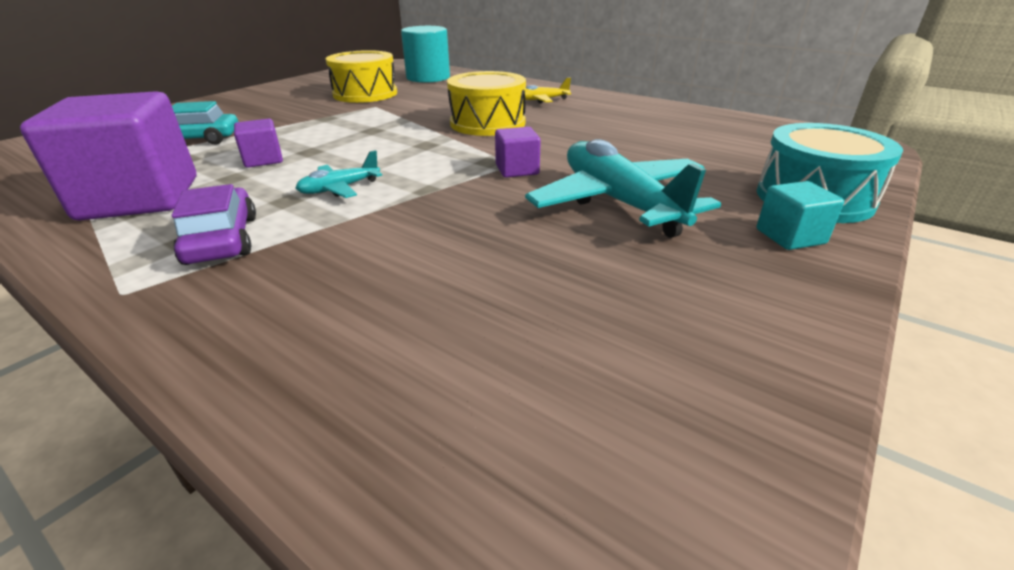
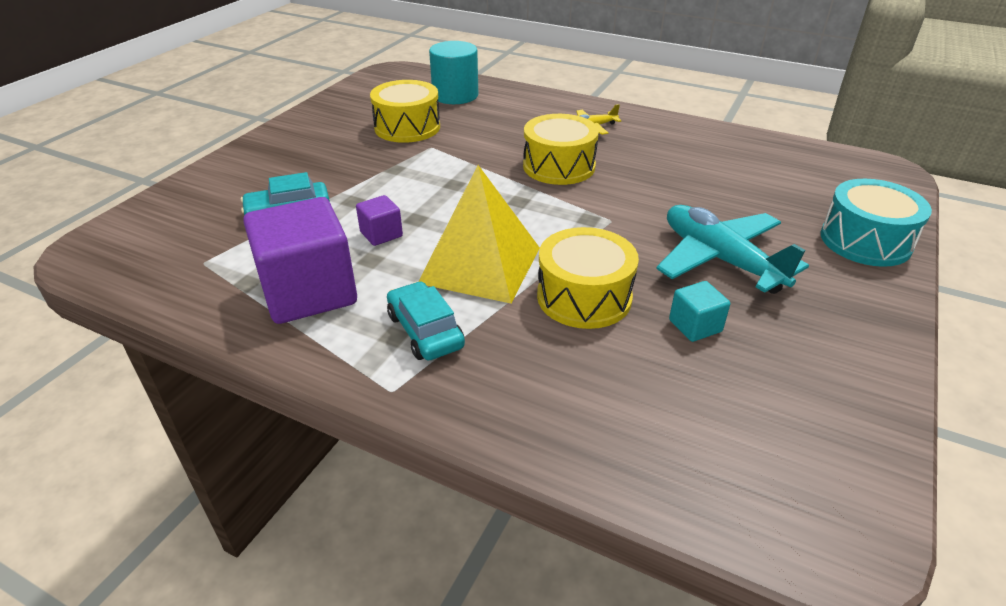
camera: 10 degrees left, 5 degrees up
purple car [172,184,256,265] -> turquoise car [387,281,465,361]
turquoise plane [296,150,382,198] -> yellow pyramid [418,165,540,303]
purple cube [495,127,541,178] -> none
turquoise cube [757,181,844,250] -> turquoise cube moved to [669,281,730,342]
none -> yellow drum [537,227,639,329]

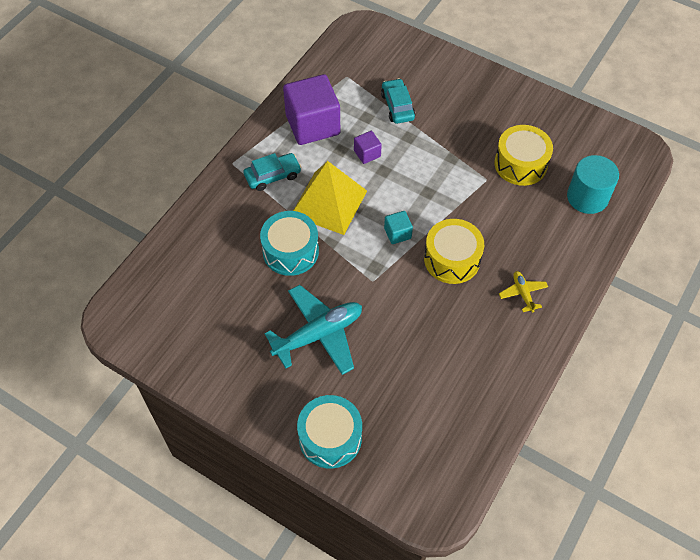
camera: 95 degrees right, 20 degrees up
yellow drum [537,227,639,329] -> turquoise drum [260,211,319,276]
turquoise cube [669,281,730,342] -> turquoise cube moved to [384,211,413,244]

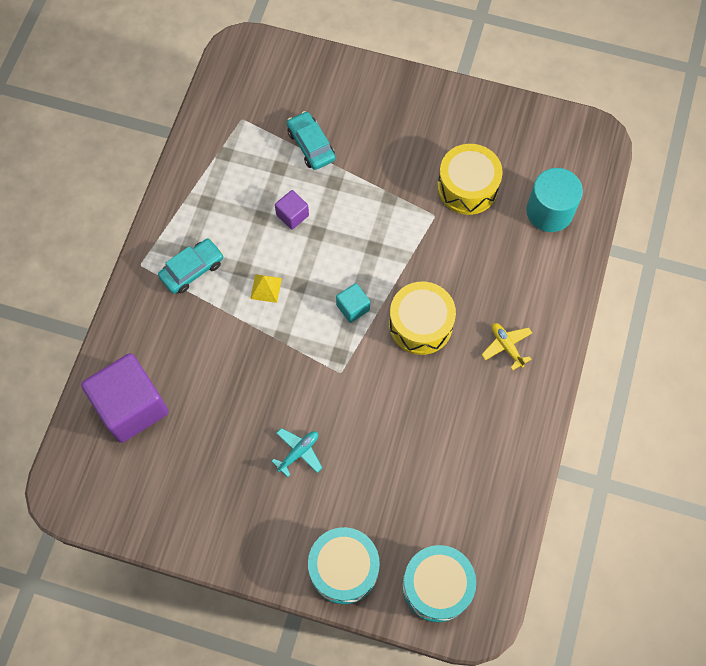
camera: 15 degrees left, 10 degrees up
turquoise drum [260,211,319,276] -> turquoise drum moved to [402,545,476,622]
turquoise plane [265,285,362,375] -> turquoise plane [271,428,322,477], size x0.48
purple cube [283,74,340,145] -> purple cube moved to [81,353,169,443]
yellow pyramid [293,161,367,235] -> yellow pyramid [250,274,282,303], size x0.40

